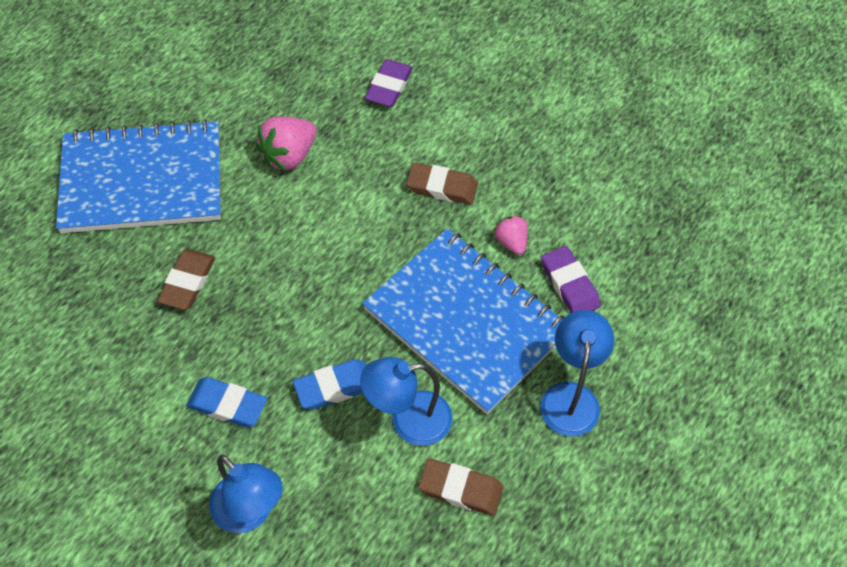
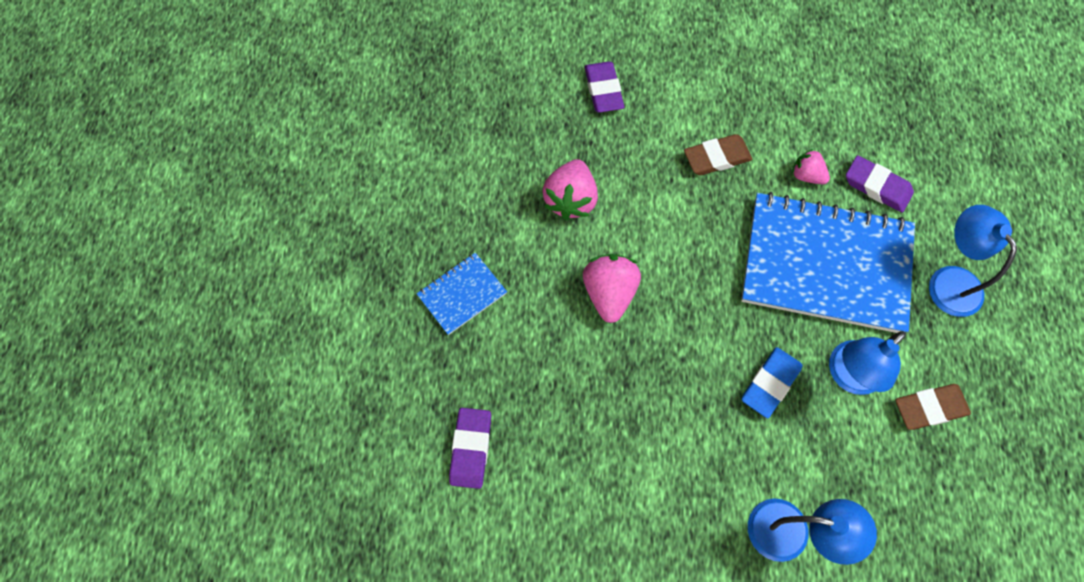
camera: 30 degrees left, 10 degrees up
blue notebook [56,119,221,233] -> blue notebook [416,253,507,335], size x0.45
brown eraser [157,249,215,310] -> none
blue eraser [186,377,267,427] -> none
none -> purple eraser [449,408,491,489]
none -> pink strawberry [583,254,641,323]

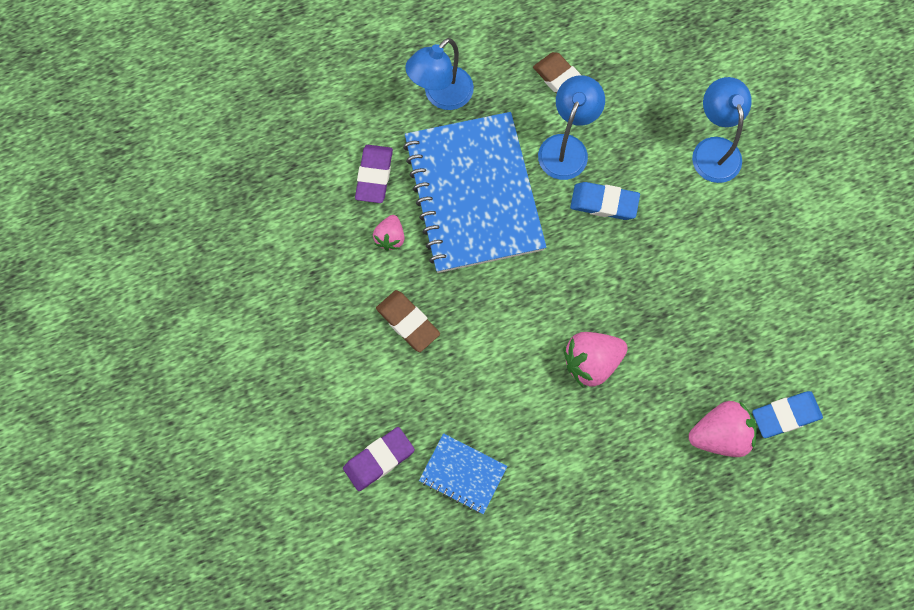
camera: 115 degrees left, 5 degrees up
blue notebook [416,253,507,335] -> blue notebook moved to [419,433,507,514]
purple eraser [449,408,491,489] -> blue eraser [752,391,823,438]
pink strawberry [542,159,598,220] -> pink strawberry moved to [689,401,757,457]
blue lamp [829,331,906,395] -> blue lamp turned 90 degrees counterclockwise [538,75,605,180]

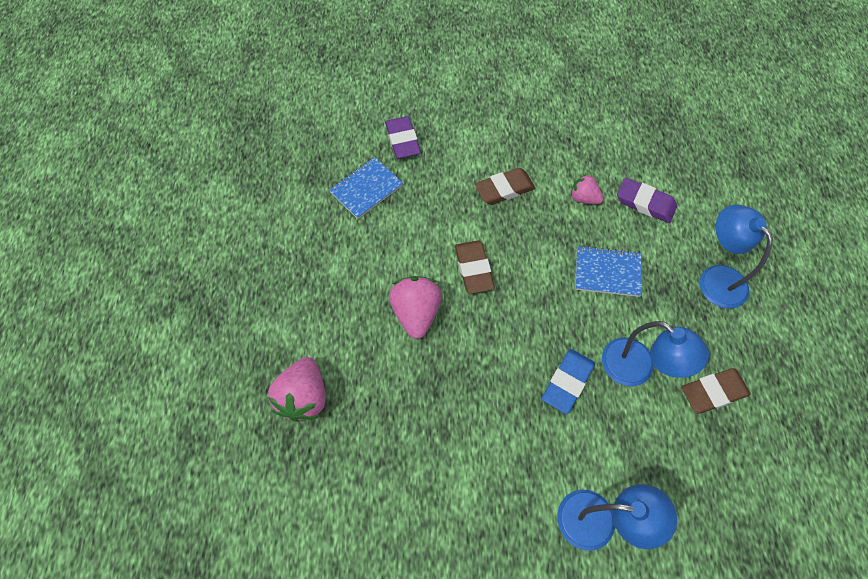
camera: 110 degrees right, 10 degrees down
blue notebook [403,112,546,273] -> blue notebook [576,246,642,297], size x0.45
blue eraser [752,391,823,438] -> none
none -> brown eraser [455,241,495,294]

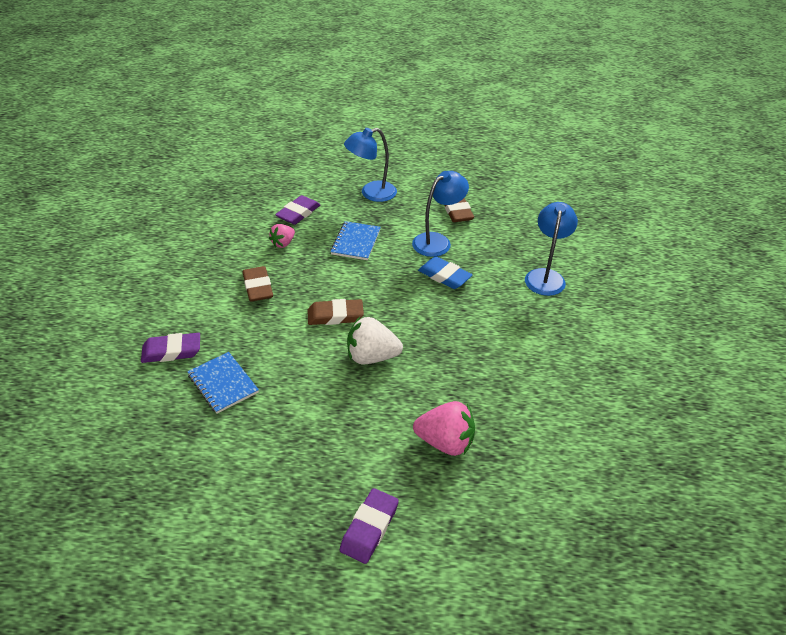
camera: 85 degrees left, 20 degrees down
pink strawberry [389,276,442,339] -> white strawberry [347,317,403,364]
none -> purple eraser [340,488,399,564]

